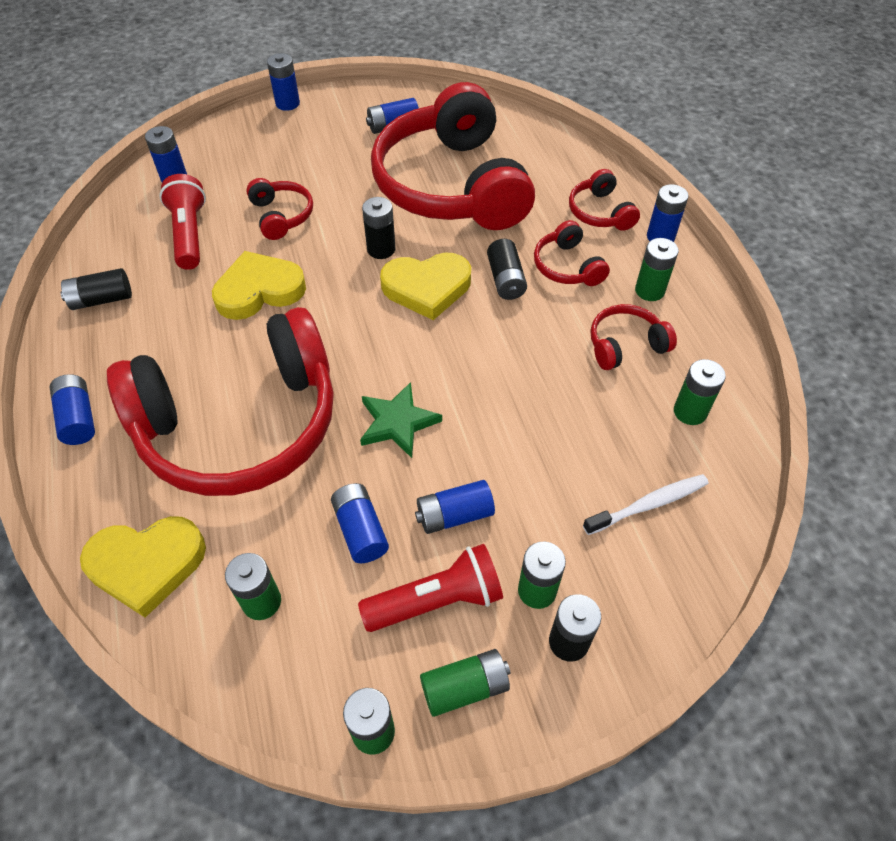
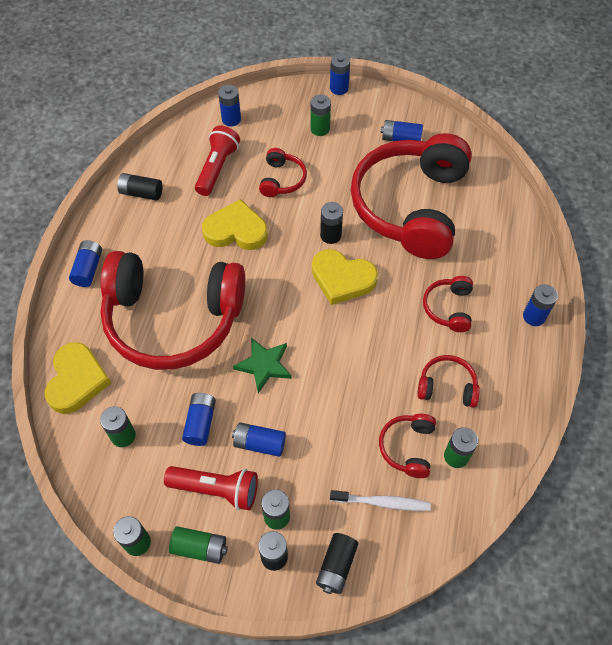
camera: 30 degrees right, 5 degrees up
yellow heart [80,516,206,618] -> yellow heart turned 105 degrees counterclockwise [45,342,111,414]
black battery [487,239,527,300] -> black battery moved to [316,533,358,594]
red headphones [569,169,640,231] -> red headphones moved to [379,414,436,478]
green battery [635,238,679,301] -> green battery moved to [310,94,331,136]

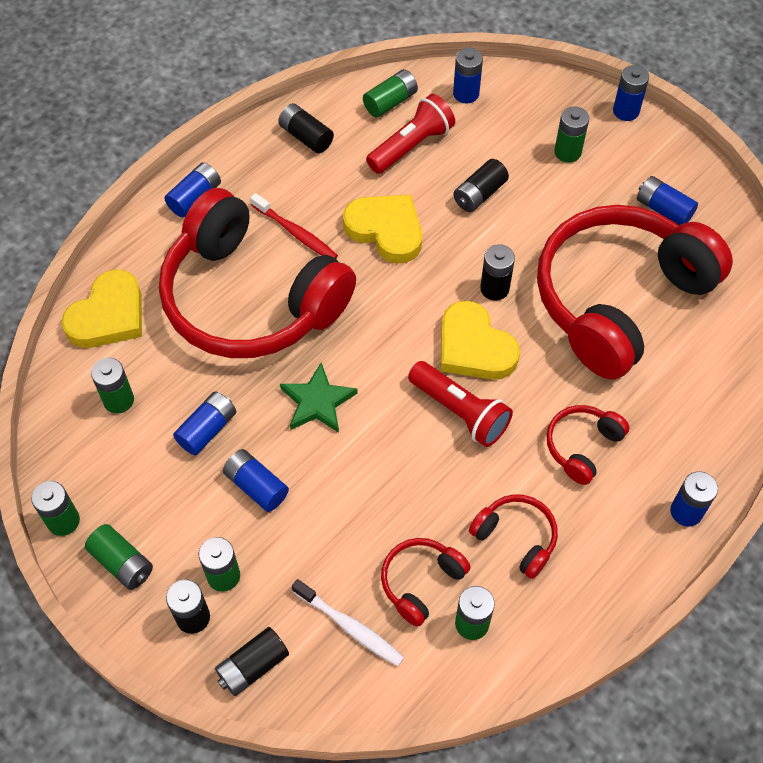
camera: 30 degrees right, 0 degrees up
red flashlight [164,466,258,510] -> red flashlight moved to [408,361,513,447]
red headphones [259,148,307,197] -> black battery [453,159,509,212]
none -> red toothbrush [250,193,338,258]
none -> green battery [363,69,418,118]

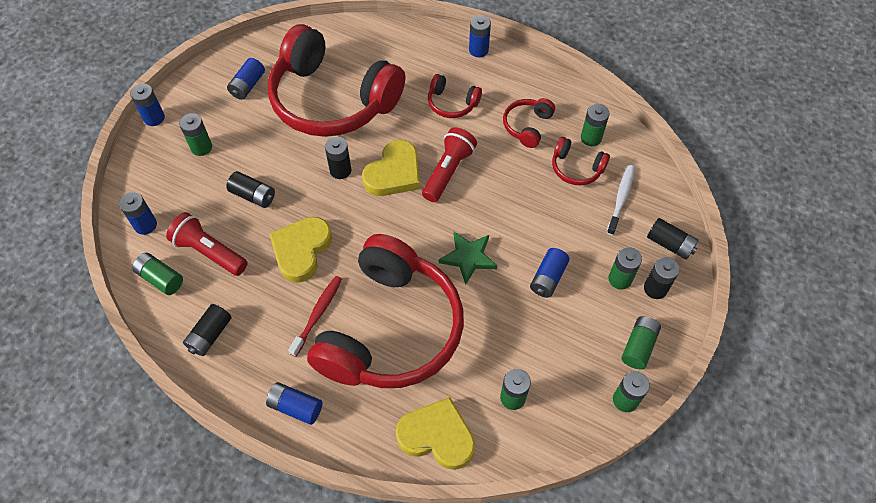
camera: 105 degrees left, 0 degrees up
blue battery [173,391,237,456] -> none

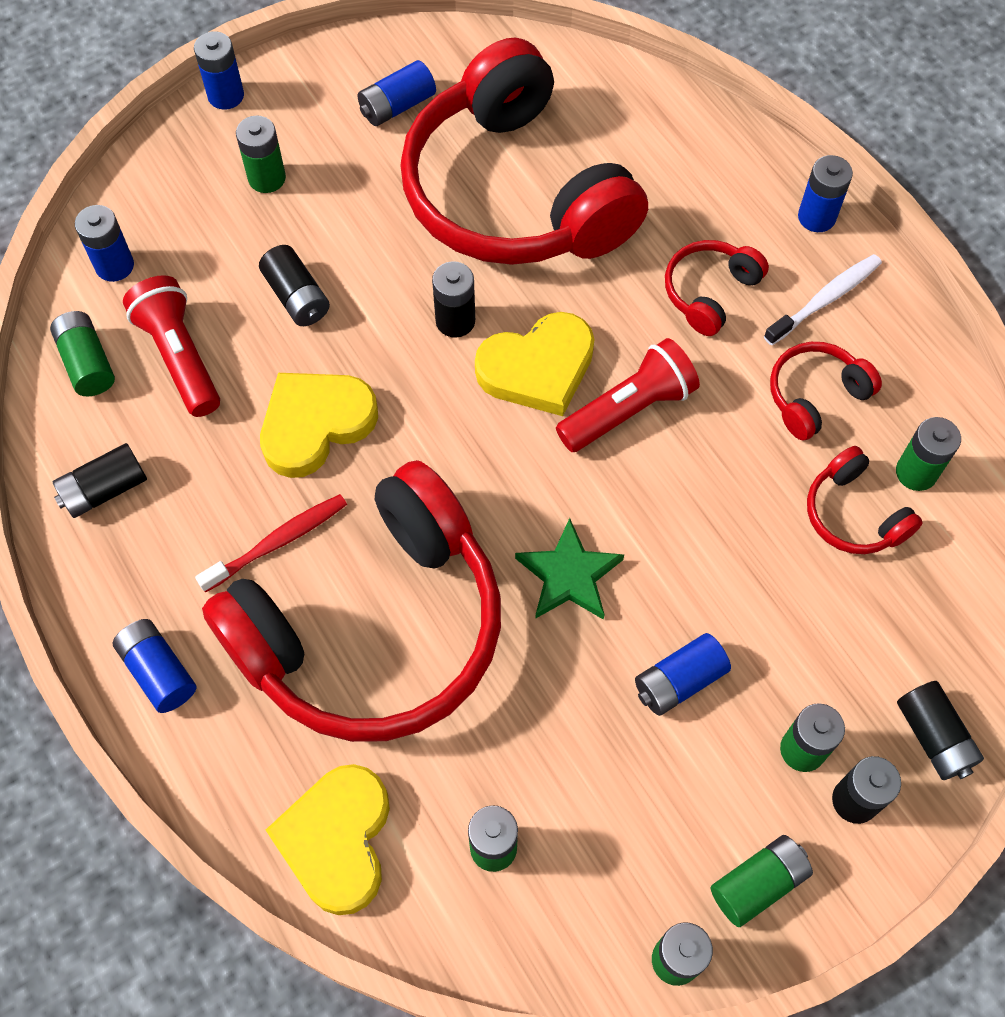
camera: 30 degrees right, 5 degrees up
yellow heart [396,397,475,470] -> yellow heart turned 135 degrees counterclockwise [266,764,390,915]
red headphones [428,74,482,118] -> red headphones turned 75 degrees clockwise [665,240,769,336]
white toothbrush [607,165,635,235] -> white toothbrush moved to [764,254,882,345]

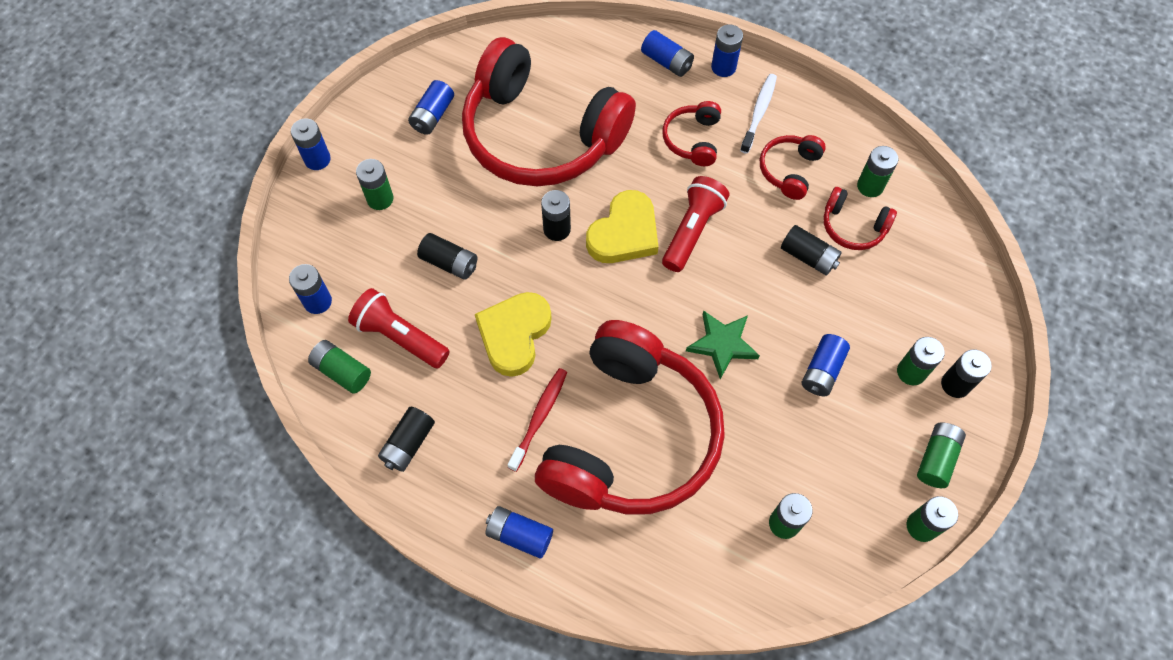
camera: 30 degrees left, 0 degrees up
yellow heart [266,764,390,915] -> none
black battery [897,681,984,780] -> black battery moved to [781,225,842,276]
none -> blue battery [641,30,694,77]

